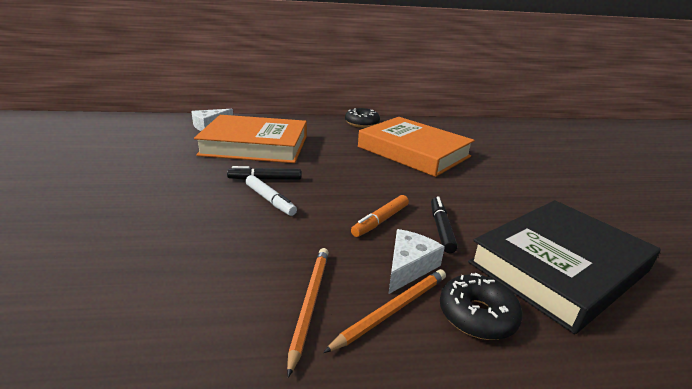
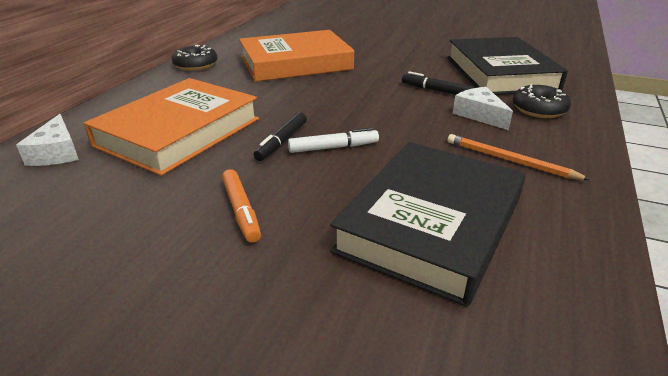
camera: 60 degrees left, 5 degrees up
orange pencil [323,269,446,353] -> none
orange marker [351,195,409,237] -> orange marker moved to [222,169,261,243]
none -> black book [330,142,525,307]

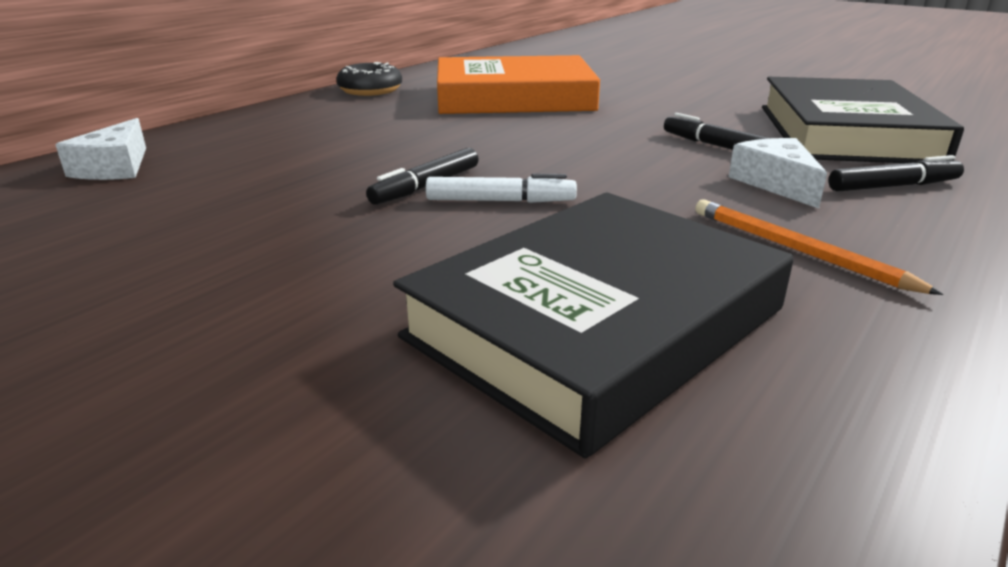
camera: 15 degrees right, 5 degrees down
orange book [84,78,259,176] -> none
orange marker [222,169,261,243] -> none
black donut [513,85,571,118] -> black marker [829,155,964,192]

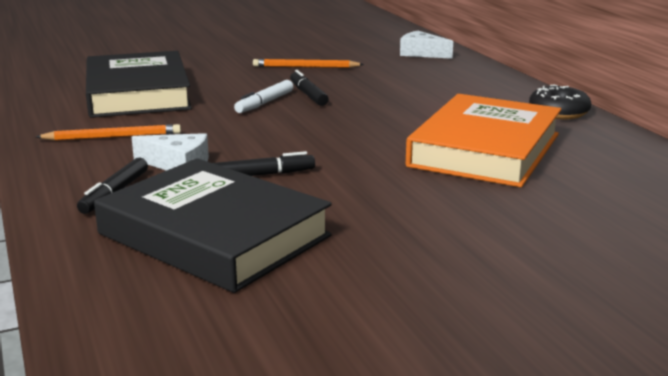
camera: 120 degrees right, 5 degrees down
none -> orange pencil [253,59,364,68]

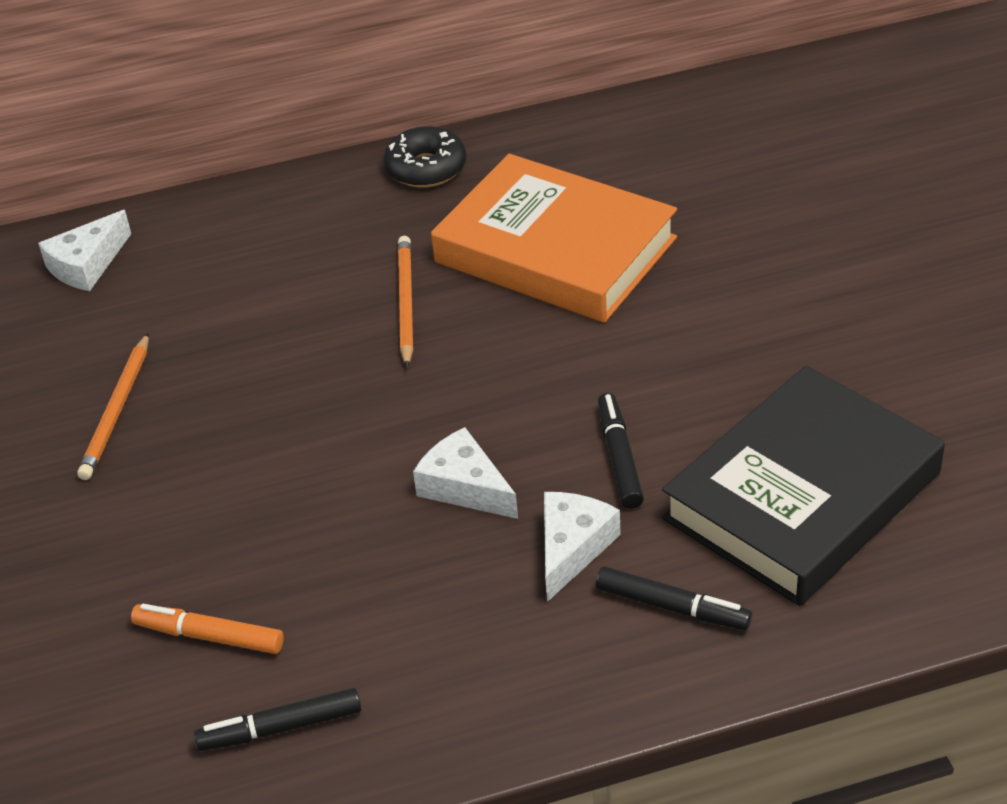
camera: 80 degrees left, 20 degrees up
orange pencil [36,124,181,141] -> orange pencil moved to [398,236,413,368]
black book [86,51,192,118] -> orange marker [131,604,284,654]
white marker [234,80,294,113] -> none
black marker [290,70,329,106] -> black marker moved to [194,688,362,751]
none -> white cheese [413,427,518,519]

